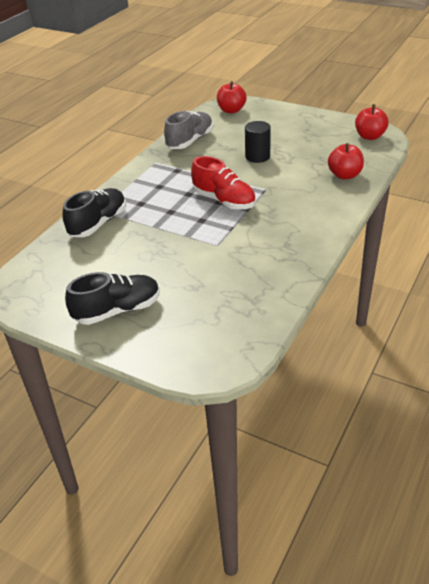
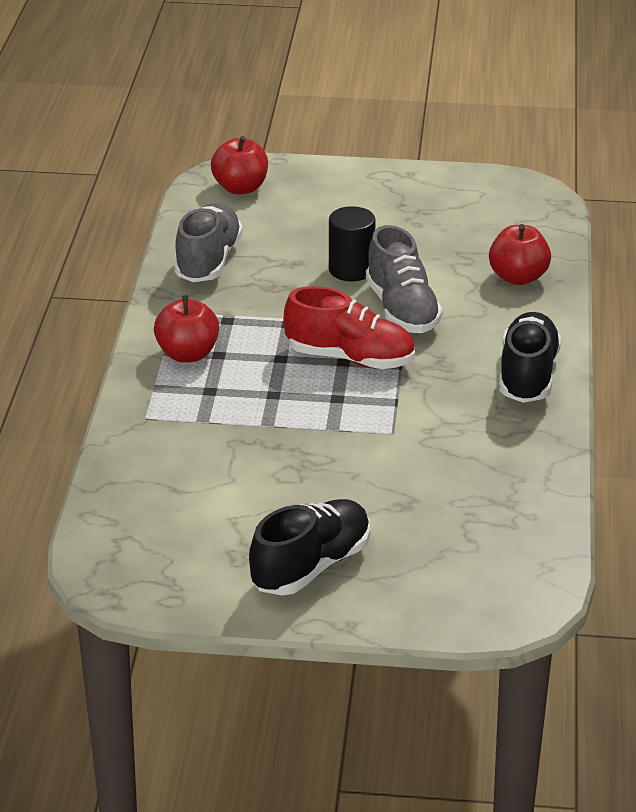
camera: 25 degrees left, 5 degrees down
black shoe [62,188,126,237] -> black shoe moved to [499,312,561,403]
red apple [355,104,389,140] -> red apple moved to [154,295,219,362]
none -> grey shoe [366,225,443,333]

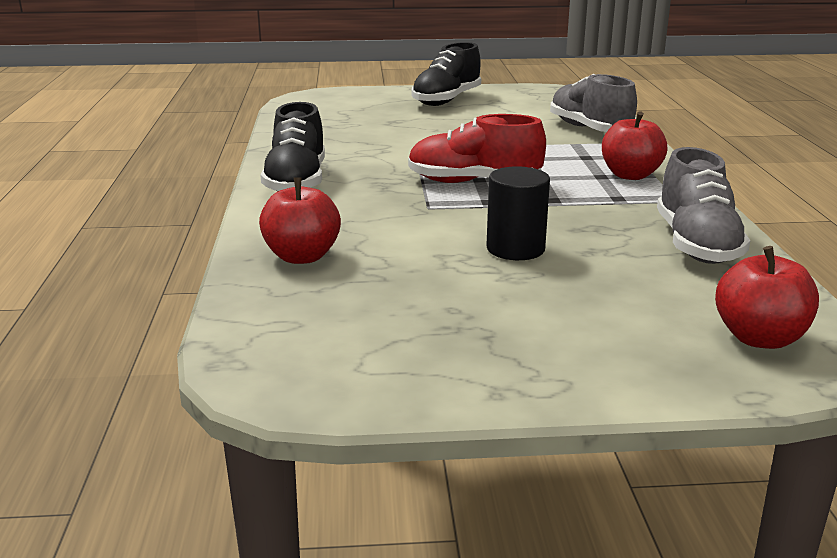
camera: 170 degrees right, 10 degrees down
grey shoe [366,225,443,333] -> grey shoe moved to [550,74,637,132]

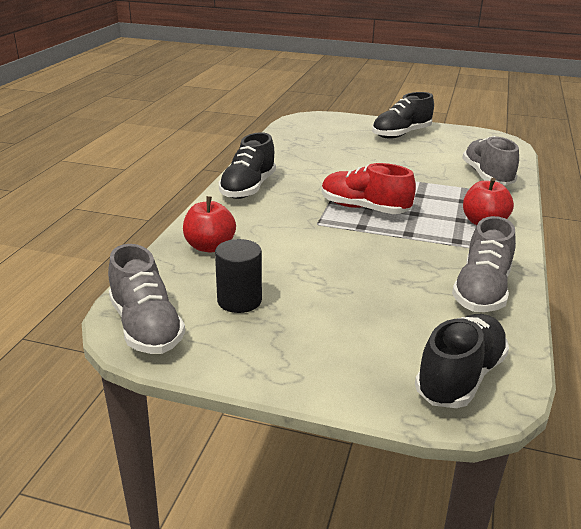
camera: 20 degrees right, 5 degrees up
black cylinder [486,166,550,260] -> black cylinder moved to [215,239,262,313]
red apple [715,246,819,349] -> black shoe [415,314,509,408]
none -> grey shoe [108,244,185,354]

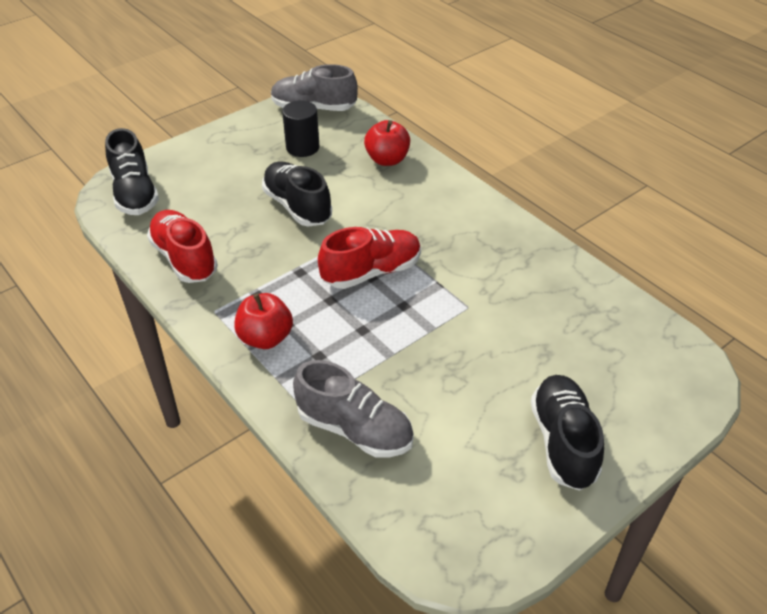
camera: 125 degrees right, 15 degrees up
black shoe [219,132,276,199] -> black shoe moved to [262,162,332,226]
grey shoe [452,216,516,312] -> red shoe [147,210,218,283]

